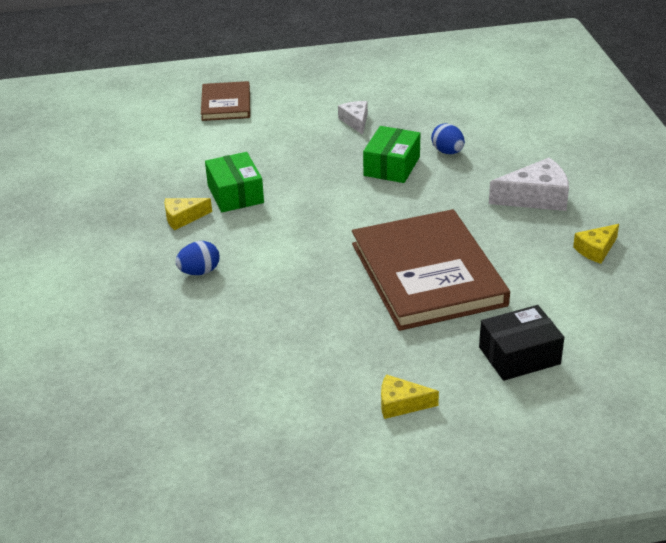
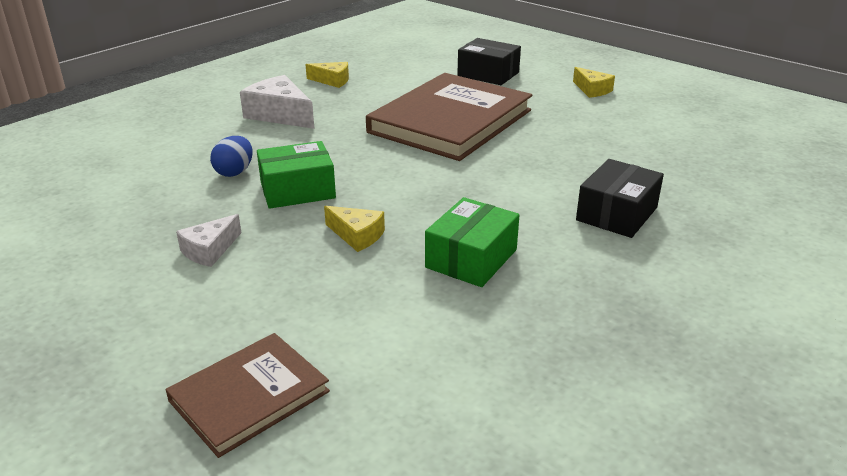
camera: 130 degrees left, 5 degrees down
yellow cheese [164,198,212,230] -> yellow cheese moved to [324,206,385,252]
blue egg [175,241,219,275] -> black box [576,159,664,238]

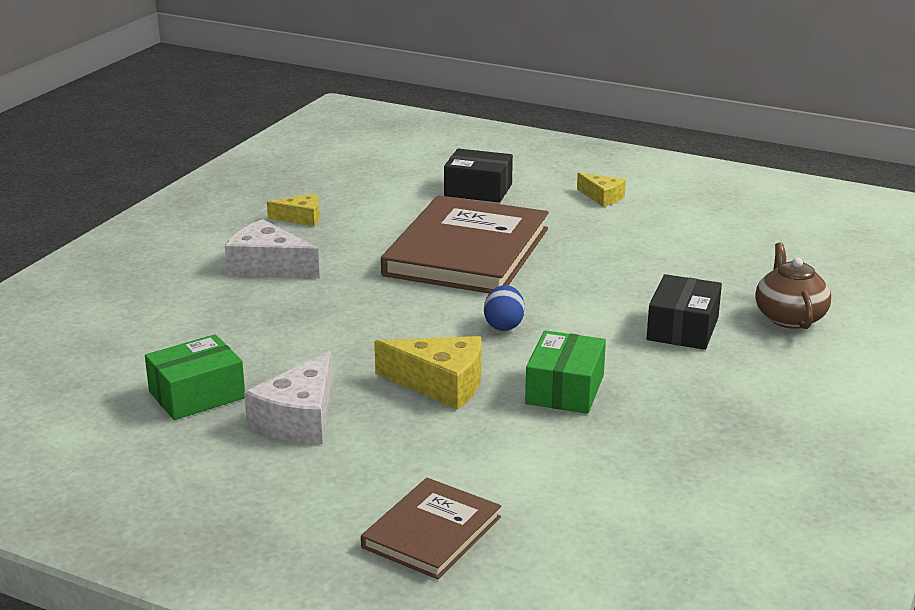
camera: 15 degrees left, 5 degrees down
white cheese [176,214,241,267] -> white cheese [244,351,332,444], size x1.67
blue egg [210,136,253,177] -> blue egg moved to [484,285,525,331]
green box [257,141,336,209] -> green box moved to [145,334,245,420]
yellow cheese [324,206,385,252] -> yellow cheese [374,336,482,410], size x1.67
none -> brown teapot [755,243,831,329]

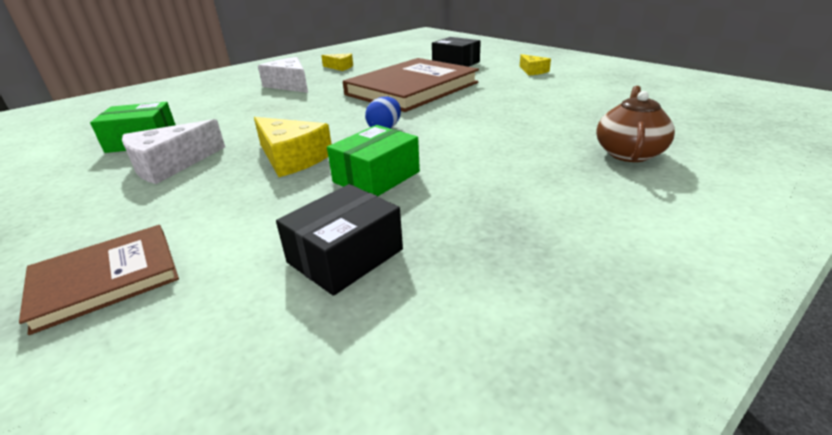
camera: 25 degrees right, 5 degrees up
black box [647,274,722,350] -> black box moved to [276,184,403,296]

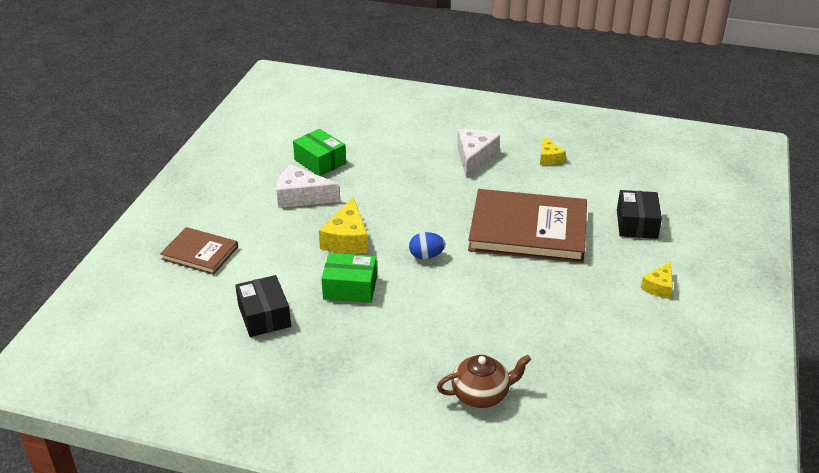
camera: 55 degrees right, 5 degrees up
black box [276,184,403,296] -> black box turned 60 degrees clockwise [235,275,291,337]

